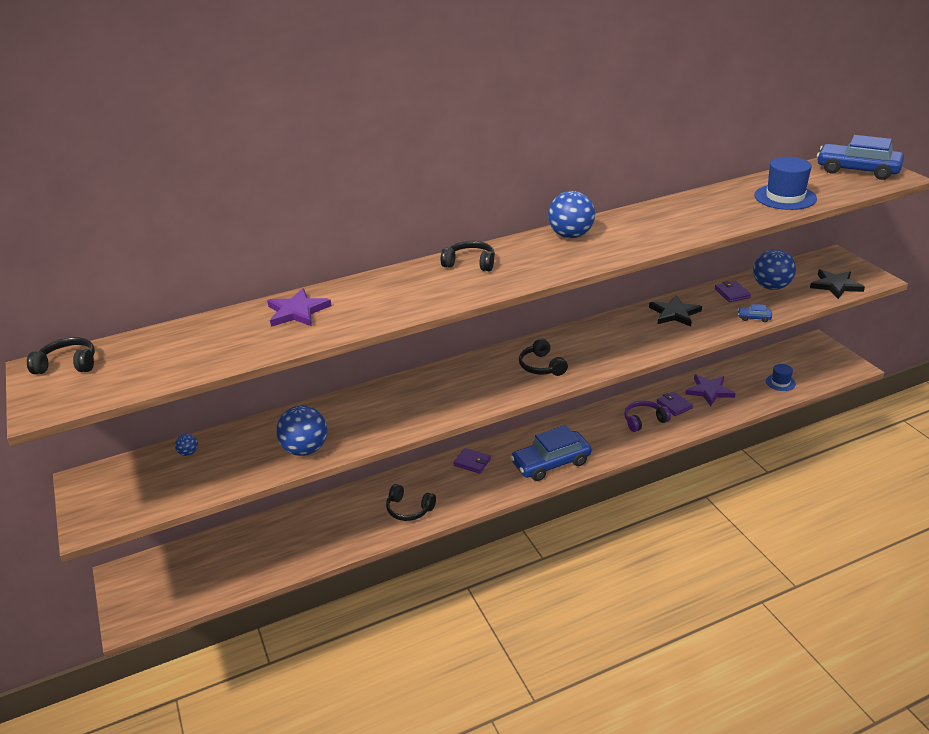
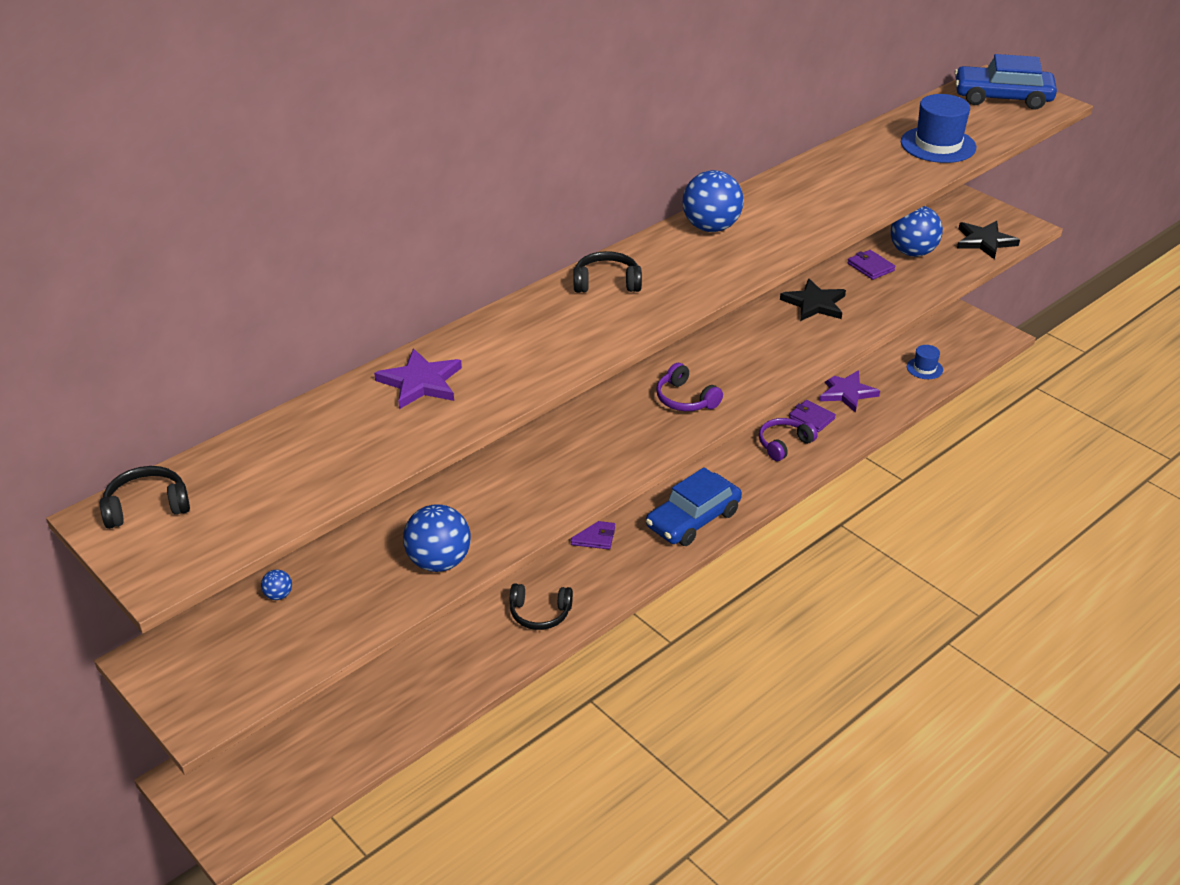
camera: 20 degrees left, 5 degrees up
black headphones [519,339,568,376] -> purple headphones [656,363,723,411]
blue car [738,304,772,322] -> none

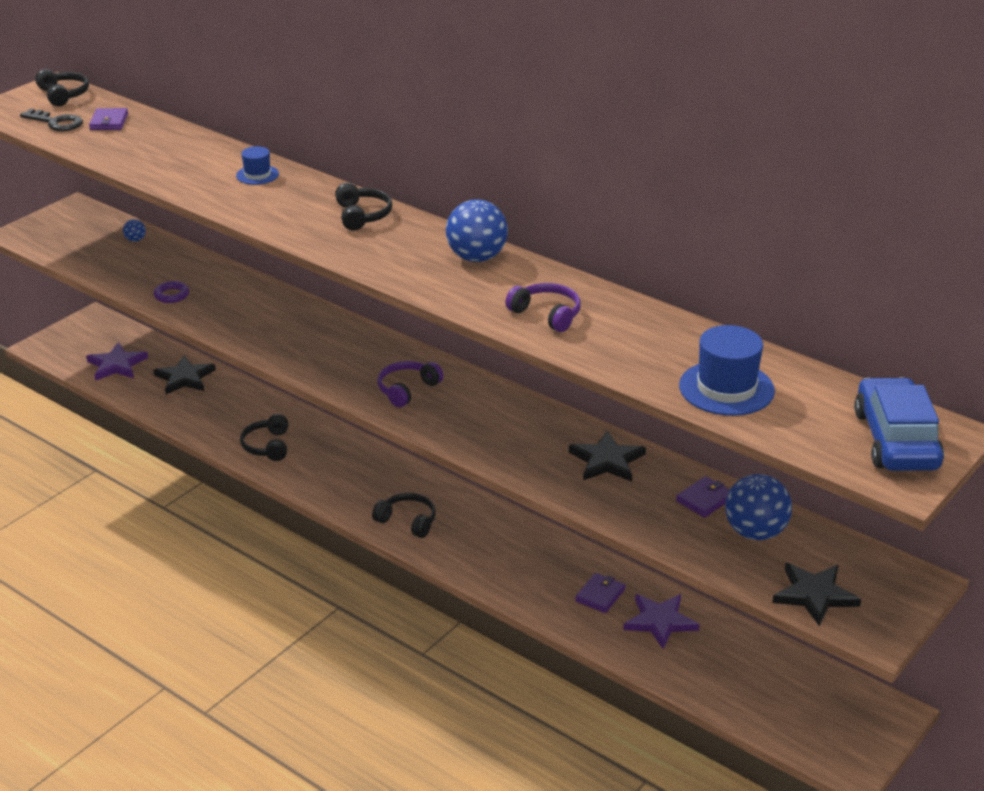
camera: 80 degrees right, 5 degrees down
purple star [374,348,462,409] -> purple star moved to [86,342,148,381]
blue ball [403,504,471,572] -> purple ring [154,281,189,303]
purple wallet [571,521,615,549] -> purple wallet moved to [89,108,128,130]
blue car [646,467,742,546] -> black headphones [372,493,436,538]
purple headphones [759,418,818,461] -> purple headphones moved to [505,283,581,332]
blue hat [907,345,943,379] -> blue hat moved to [236,146,279,185]
none -> black key [20,109,83,131]
none -> black star [153,356,216,394]

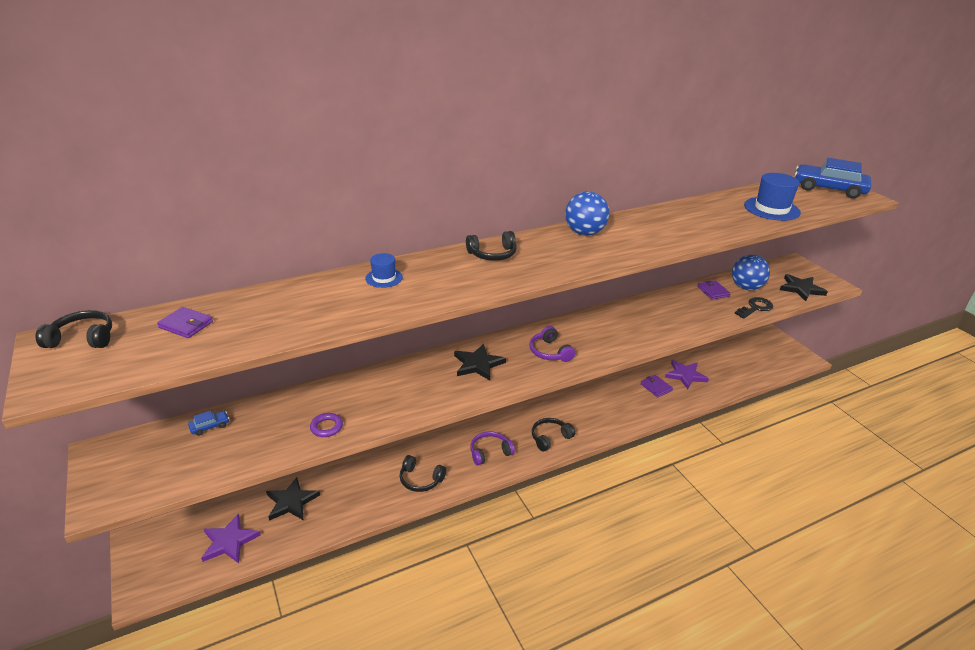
camera: 65 degrees left, 0 degrees up
black key [20,109,83,131] -> black key moved to [735,297,773,319]
blue ball [123,219,146,242] -> blue car [188,410,229,436]
black headphones [335,183,392,230] -> black headphones turned 150 degrees clockwise [466,231,517,261]
purple headphones [505,283,581,332] -> purple headphones moved to [470,432,515,465]
black star [569,431,646,482] -> black star moved to [454,344,506,381]

